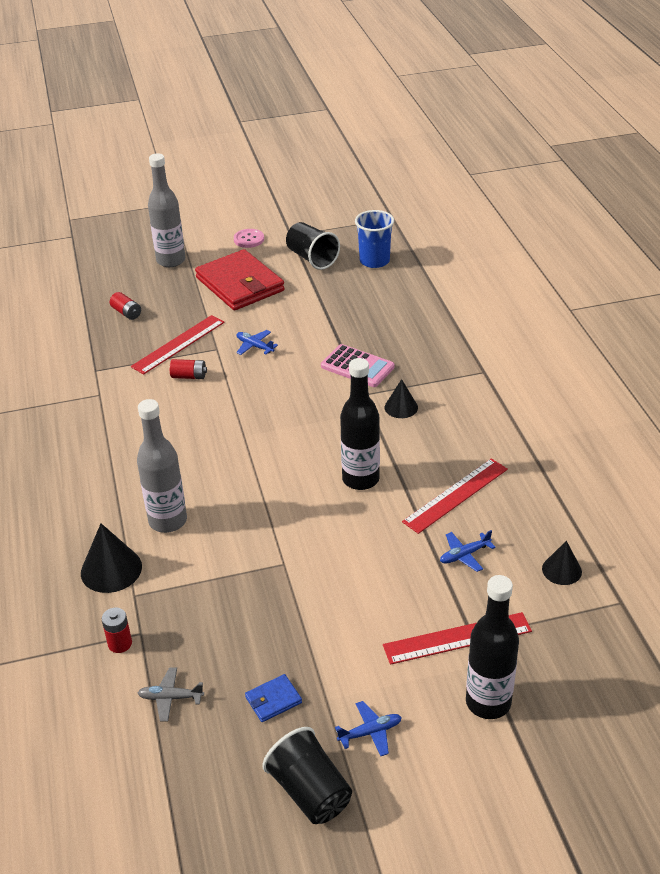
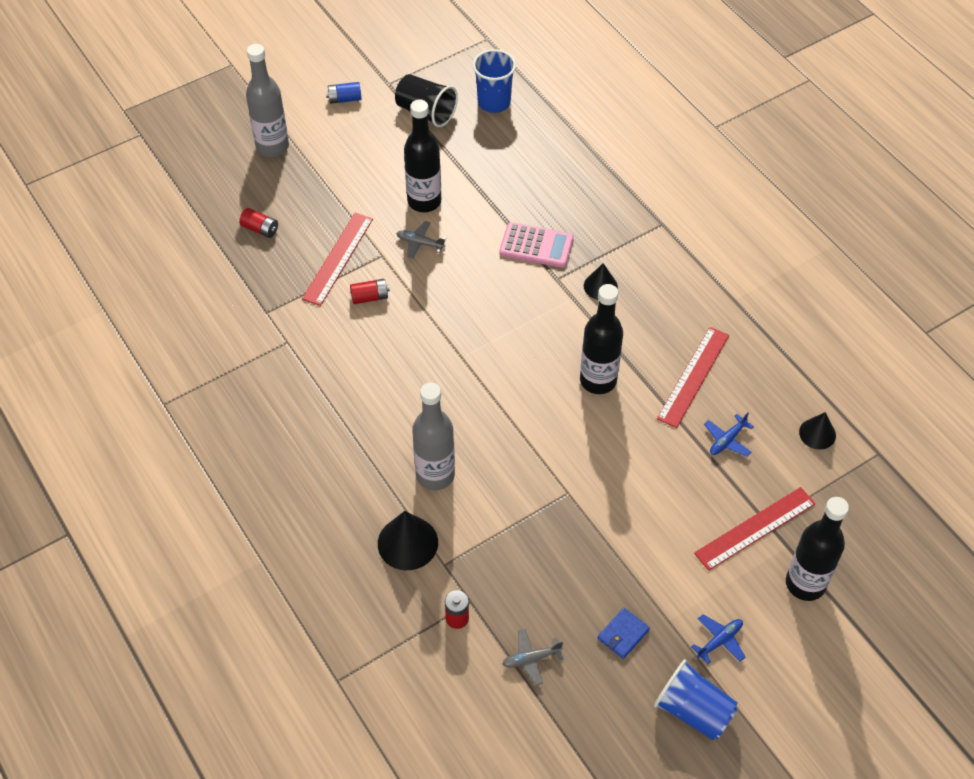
camera: 20 degrees left, 15 degrees up
red wallet [195,249,285,311] -> none
pink button [234,229,264,248] -> blue battery [326,82,362,104]
blue plane [236,330,278,355] -> grey plane [396,221,447,259]
black cup [263,727,352,824] -> blue cup [654,660,738,740]
none -> black bottle [404,99,441,212]

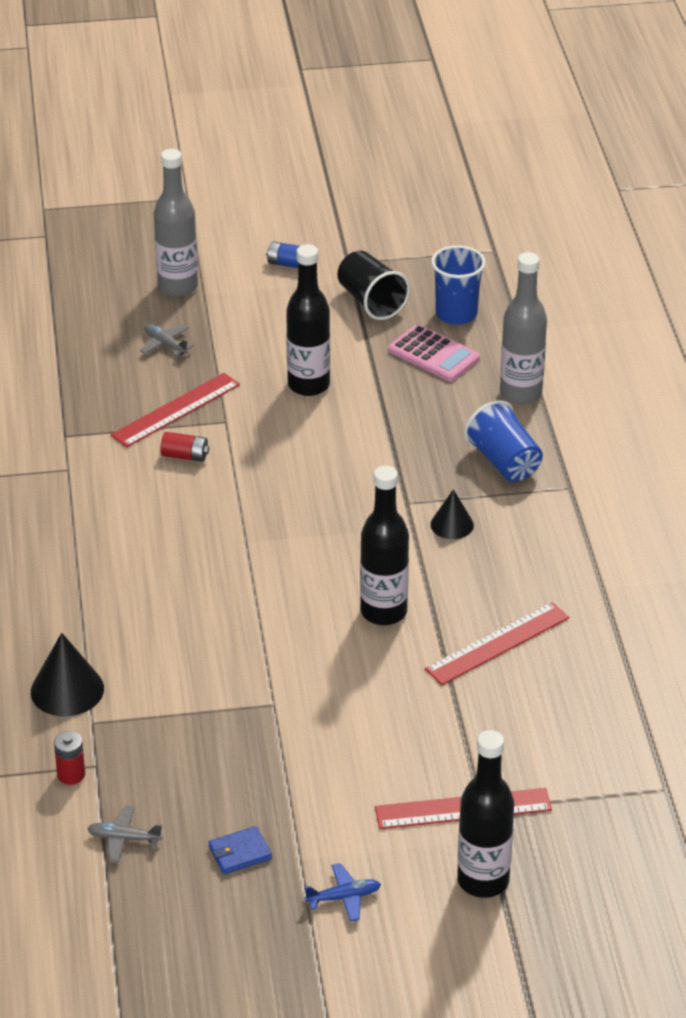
camera: 25 degrees right, 15 degrees down
red battery [239,208,278,238] -> none
grey plane [396,221,447,259] -> grey plane moved to [140,324,194,356]
grey bottle [412,382,455,490] -> grey bottle moved to [500,252,547,404]
pink calculator [499,222,574,268] -> pink calculator moved to [388,324,480,381]
blue cup [654,660,738,740] -> blue cup moved to [464,400,543,482]
blue plane [704,412,754,457] -> none
black cone [799,412,836,450] -> none

